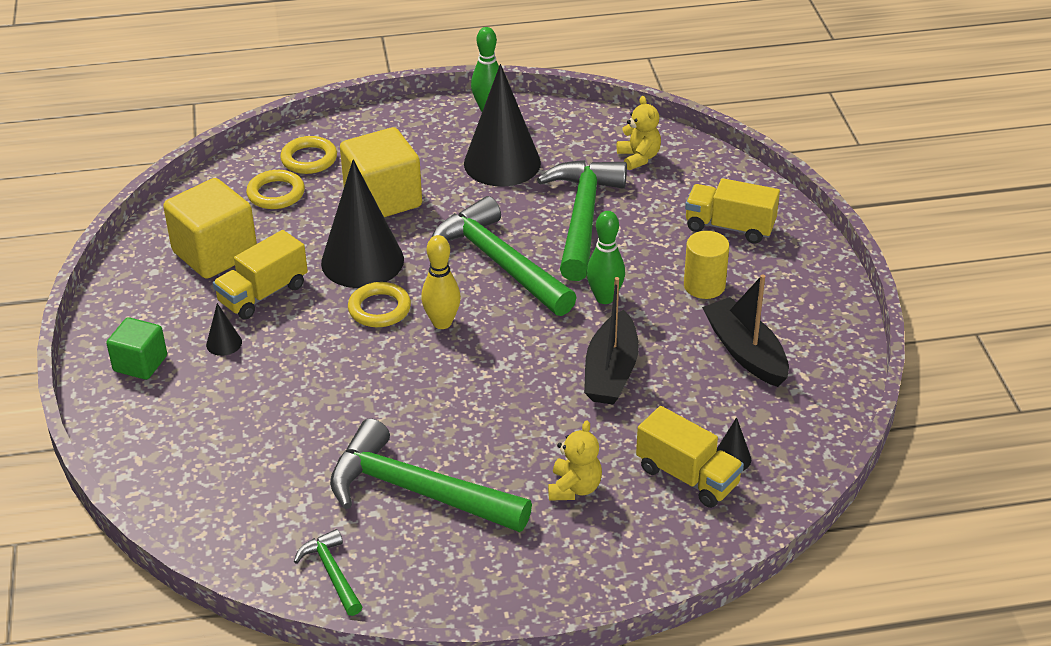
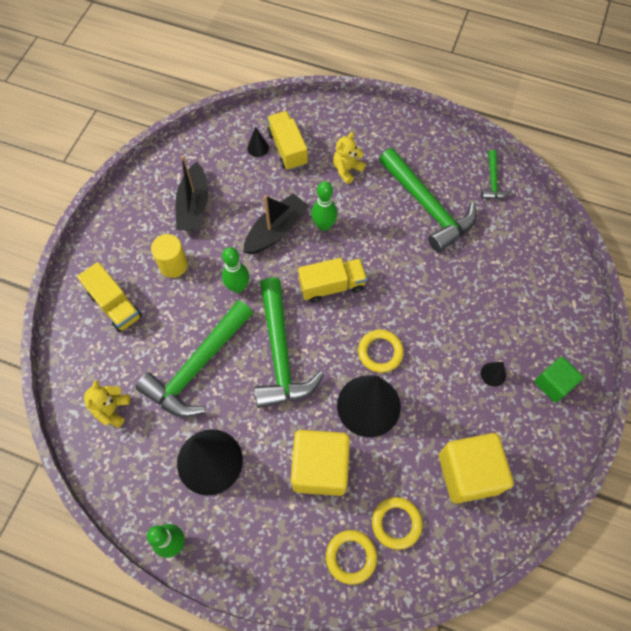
camera: 150 degrees left, 25 degrees up
yellow truck [213,230,308,319] -> yellow truck moved to [298,258,367,303]
yellow bowling pin [421,235,461,329] -> none
none -> green bowling pin [311,181,337,231]

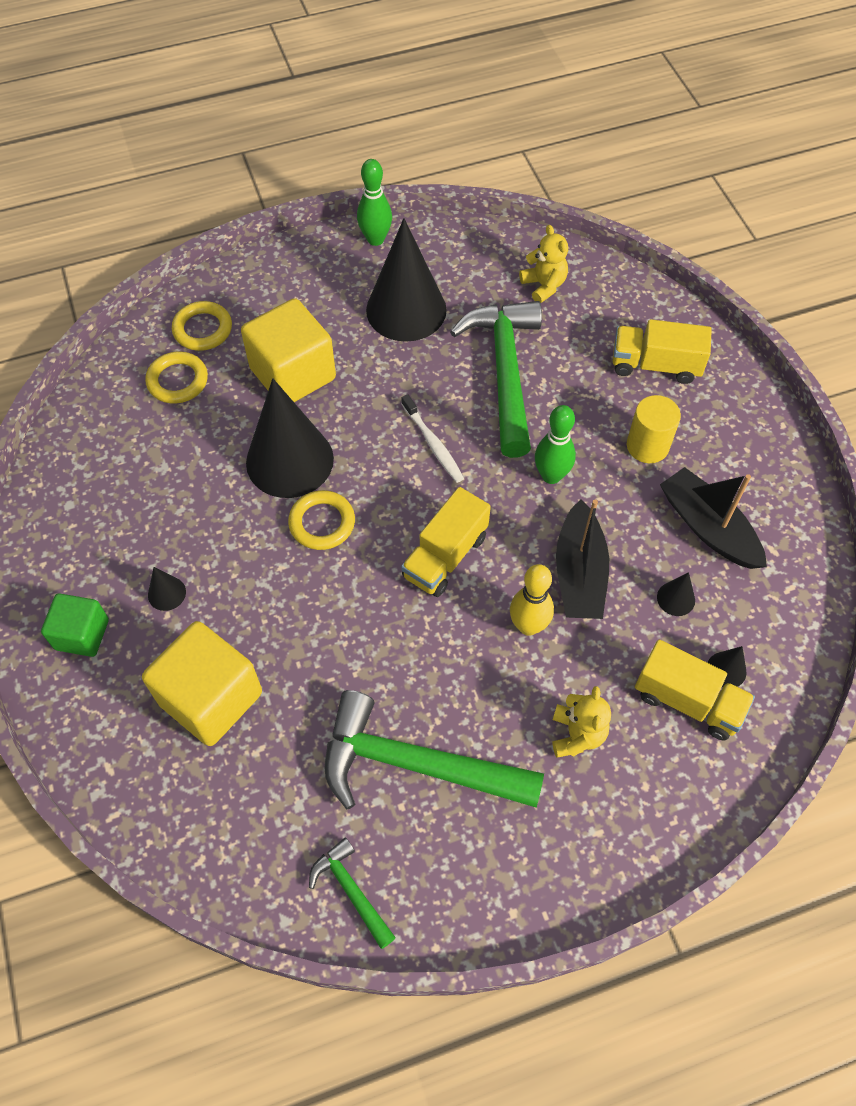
camera: 140 degrees right, 5 degrees down
green hammer [254,277,324,408] -> white toothbrush [401,394,464,483]
green bowling pin [311,181,337,231] -> yellow bowling pin [510,564,554,636]
yellow cube [439,433,514,504] -> yellow cube moved to [142,621,262,746]
none -> black cone [657,572,695,616]

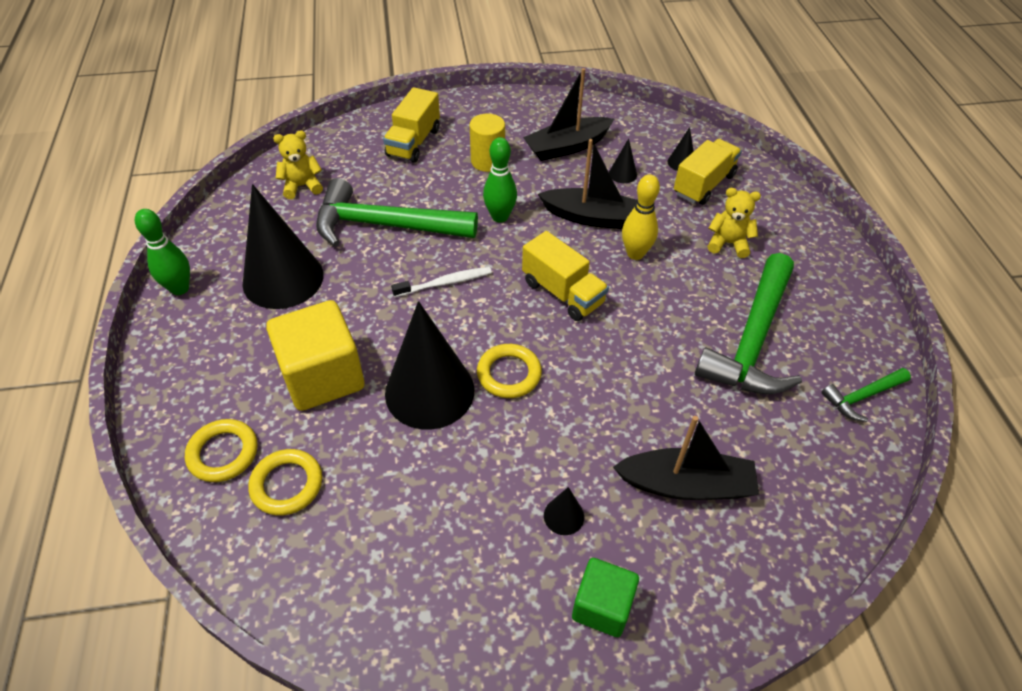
camera: 80 degrees left, 10 degrees down
yellow cube [142,621,262,746] -> black boat [613,416,759,500]

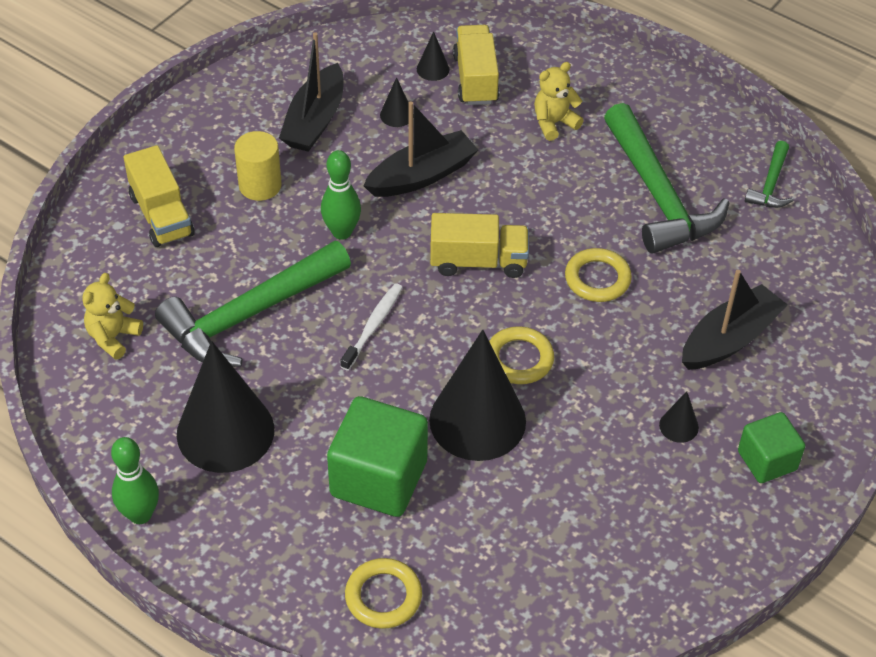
camera: 45 degrees left, 0 degrees up
yellow ring [248,449,322,516] -> yellow ring moved to [565,248,632,302]
yellow cube [266,300,365,411] -> green cube [327,396,428,517]
yellow bowling pin [622,174,660,260] -> none

